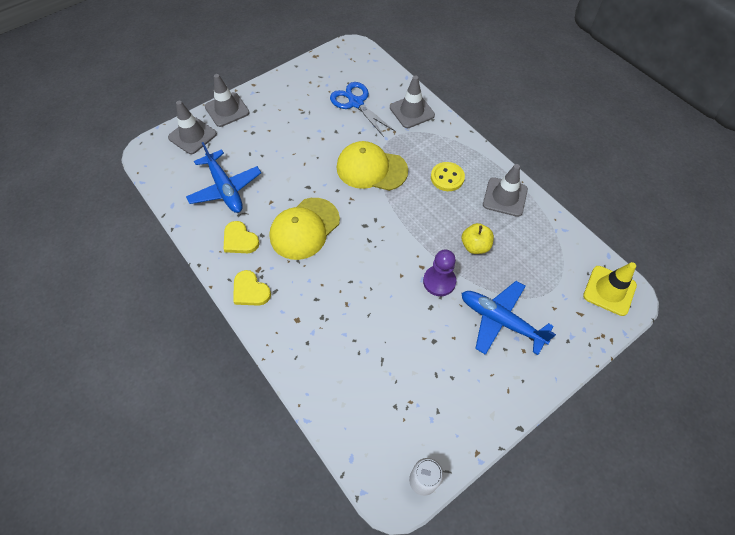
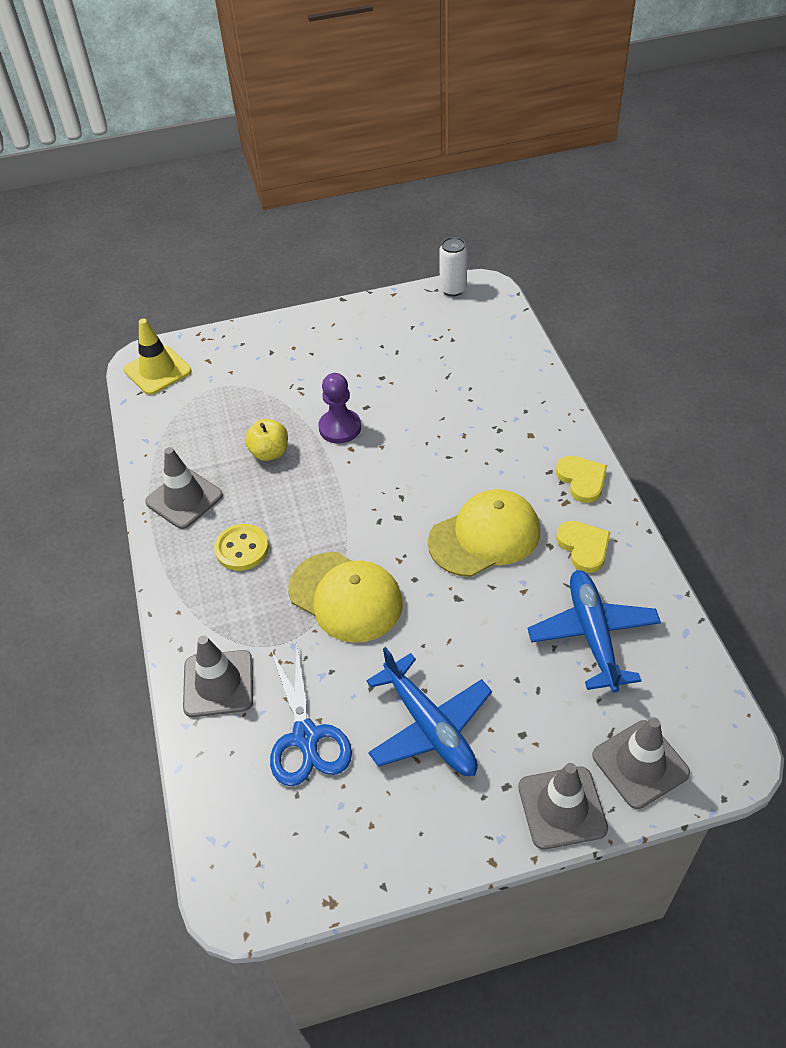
camera: 155 degrees left, 10 degrees down
blue plane [461,281,556,355] -> blue plane moved to [366,647,492,776]

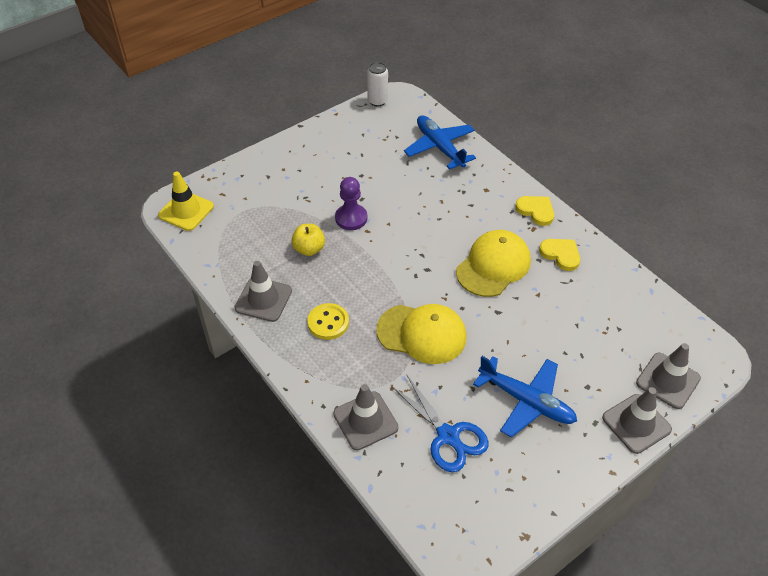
camera: 25 degrees left, 0 degrees up
blue plane [527,570,661,692] -> blue plane moved to [404,115,476,170]

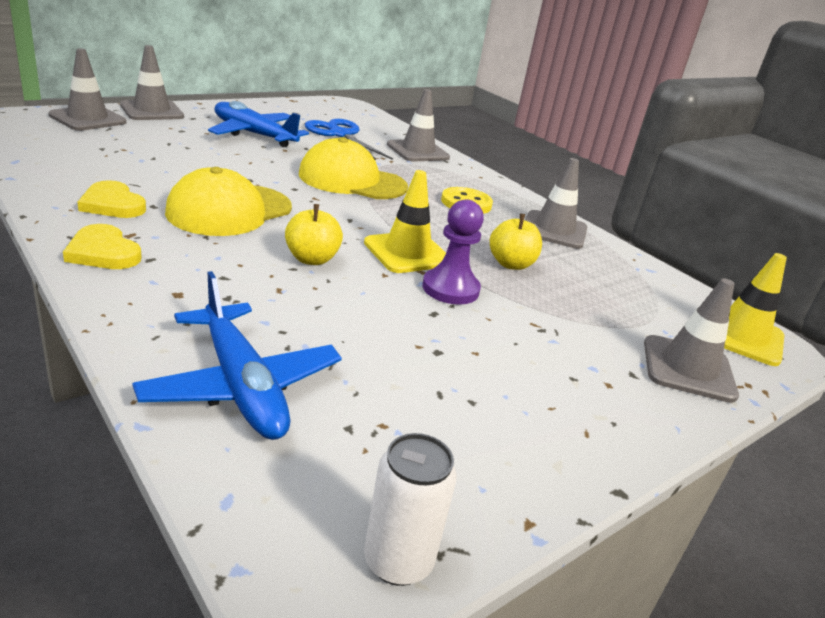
camera: 175 degrees right, 20 degrees down
none -> yellow apple [285,204,343,265]
none -> yellow traffic cone [364,170,446,273]
none -> grey traffic cone [644,278,739,403]

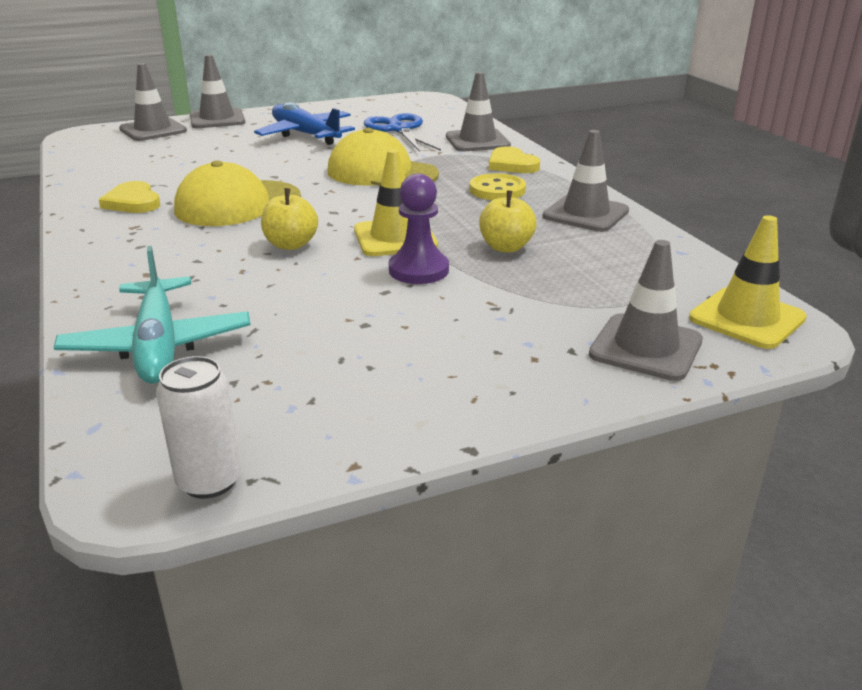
camera: 20 degrees right, 0 degrees up
yellow heart [63,224,142,269] -> yellow heart moved to [489,146,540,173]
blue plane [132,271,342,440] -> turquoise plane [54,246,251,384]

